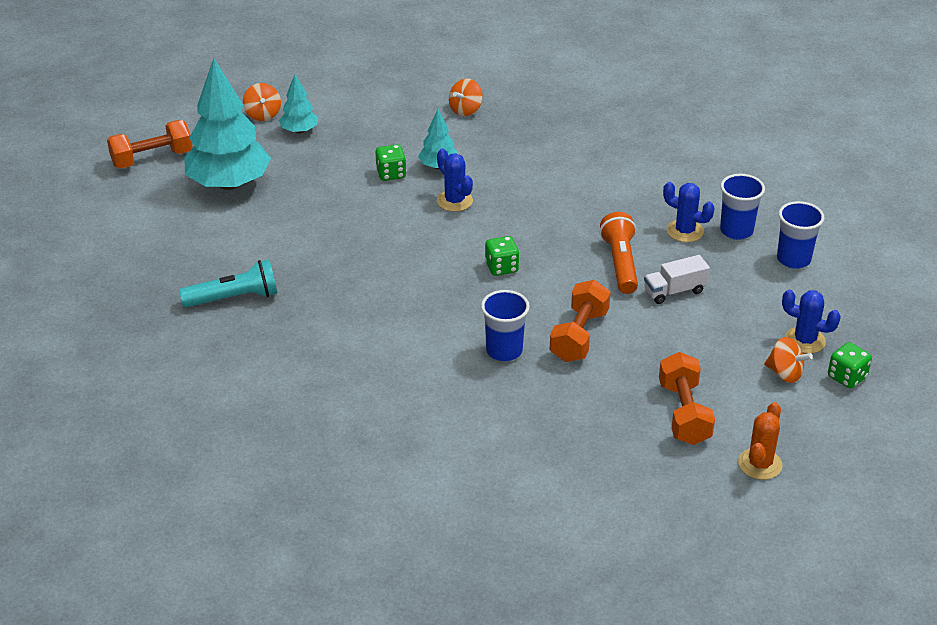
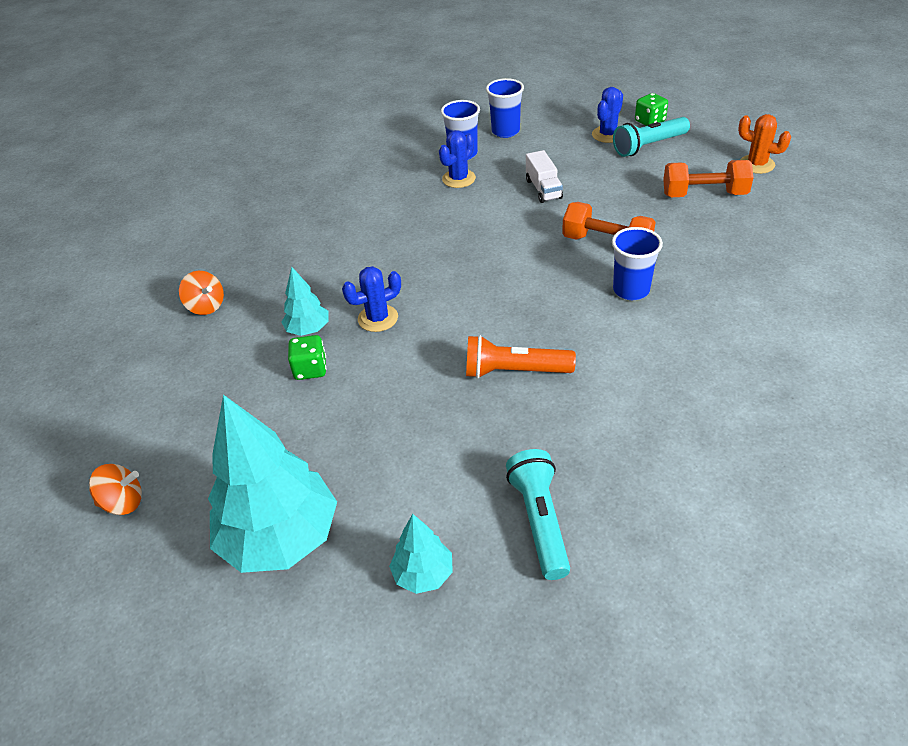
camera: 80 degrees left, 5 degrees up
orange dumbbell [107,120,193,169] -> none
turquoise tree [279,74,318,134] -> turquoise tree moved to [389,514,453,594]
green dice [485,236,519,276] -> none
orange flashlight [600,212,638,294] -> orange flashlight moved to [466,335,576,379]
orange spinning top [764,337,813,383] -> turquoise flashlight [613,117,690,157]

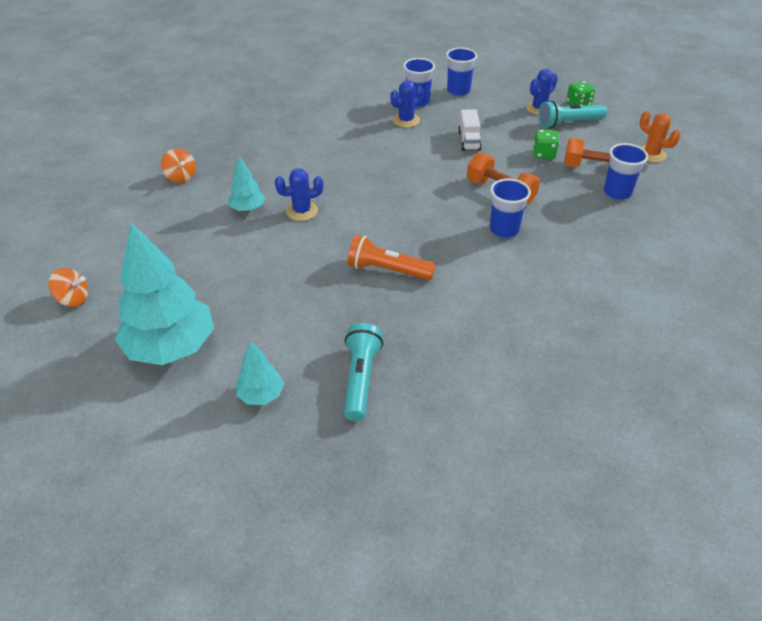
camera: 10 degrees right, 0 degrees up
green dice [288,335,326,380] -> green dice moved to [533,129,559,159]
none -> blue cup [604,143,648,200]

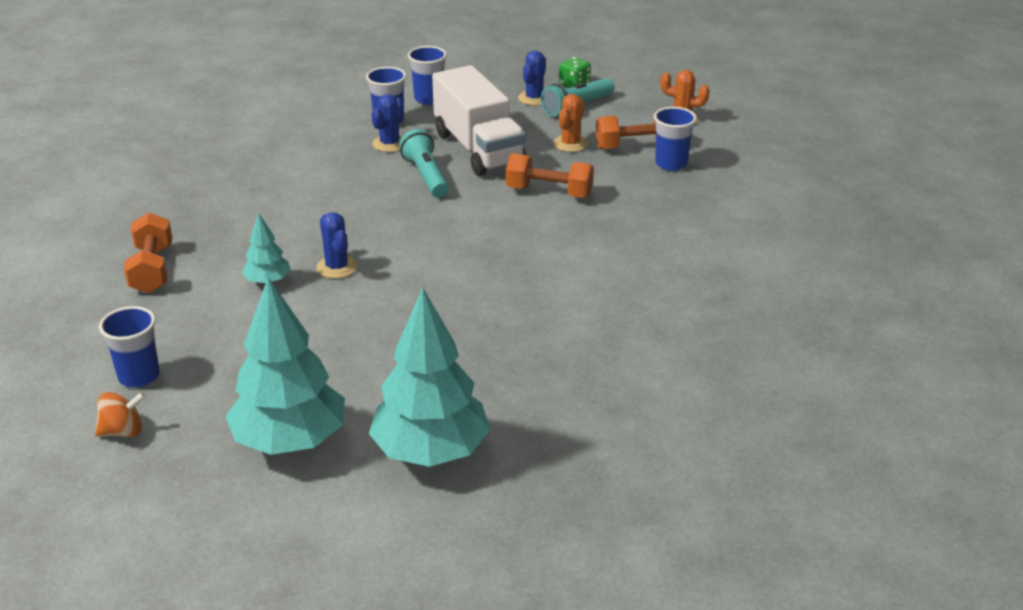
camera: 25 degrees left, 10 degrees down
orange spinning top [161,148,196,183] -> orange dumbbell [124,212,172,293]
turquoise tree [236,341,284,405] -> turquoise tree [369,288,490,467], size x2.09
blue cactus [275,168,323,221] -> blue cactus turned 75 degrees counterclockwise [316,212,357,279]
turquoise flashlight [344,323,383,421] -> turquoise flashlight moved to [399,129,449,198]
orange flashlight [347,235,436,280] -> none
white truck [458,110,482,151] -> white truck [432,65,526,176], size x2.23
blue cup [490,178,531,238] -> blue cup moved to [99,306,160,388]
green dice [533,129,559,159] -> orange cactus [553,94,588,152]

